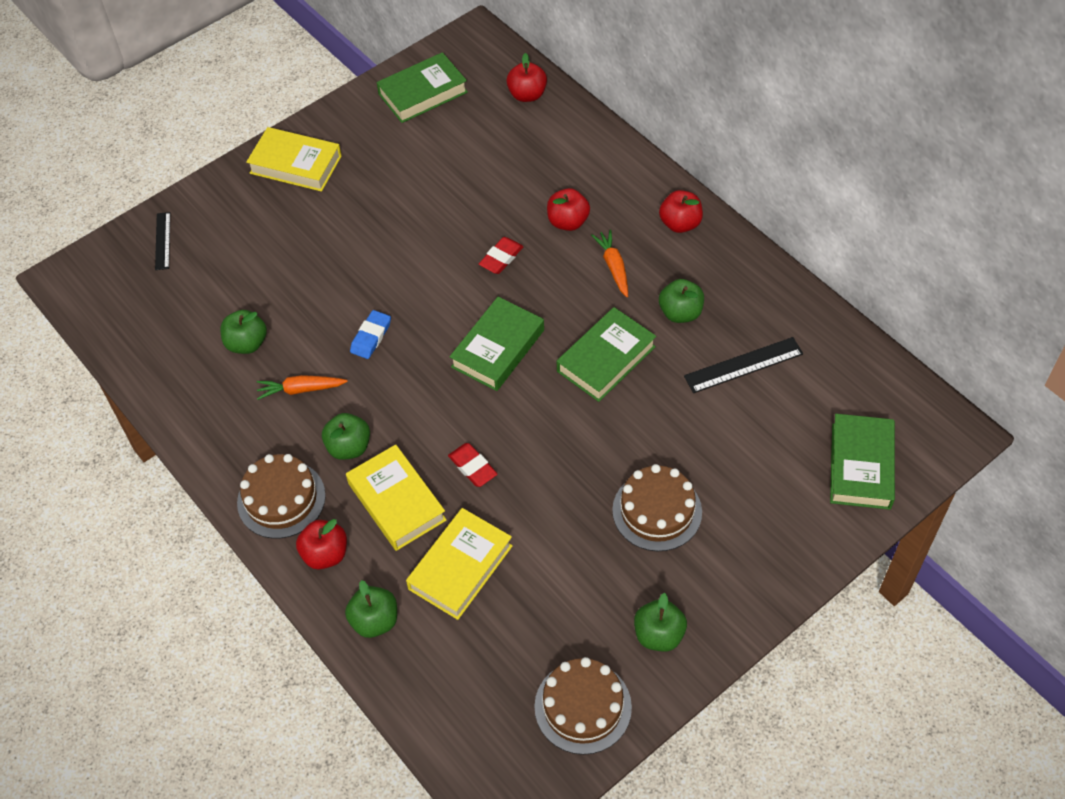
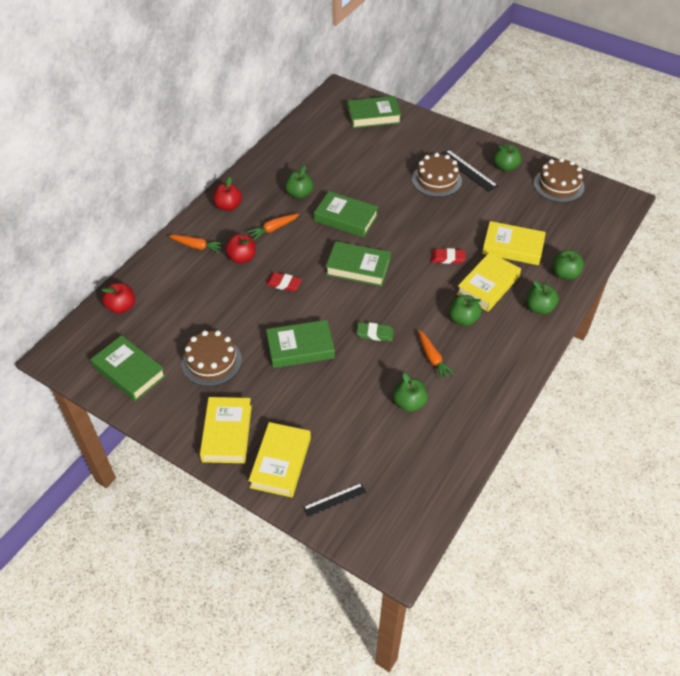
camera: 110 degrees left, 5 degrees down
brown cake [237,454,326,539] -> brown cake moved to [182,330,242,387]
red apple [296,519,347,569] -> green apple [526,281,559,315]
blue eraser [350,310,391,359] -> green eraser [357,322,394,341]
red eraser [448,443,497,487] -> red eraser turned 60 degrees clockwise [431,248,466,264]
black ruler [684,337,803,393] -> black ruler moved to [440,149,498,192]
none -> orange carrot [169,235,224,253]
none -> yellow book [248,422,311,497]
none -> green book [266,320,335,368]

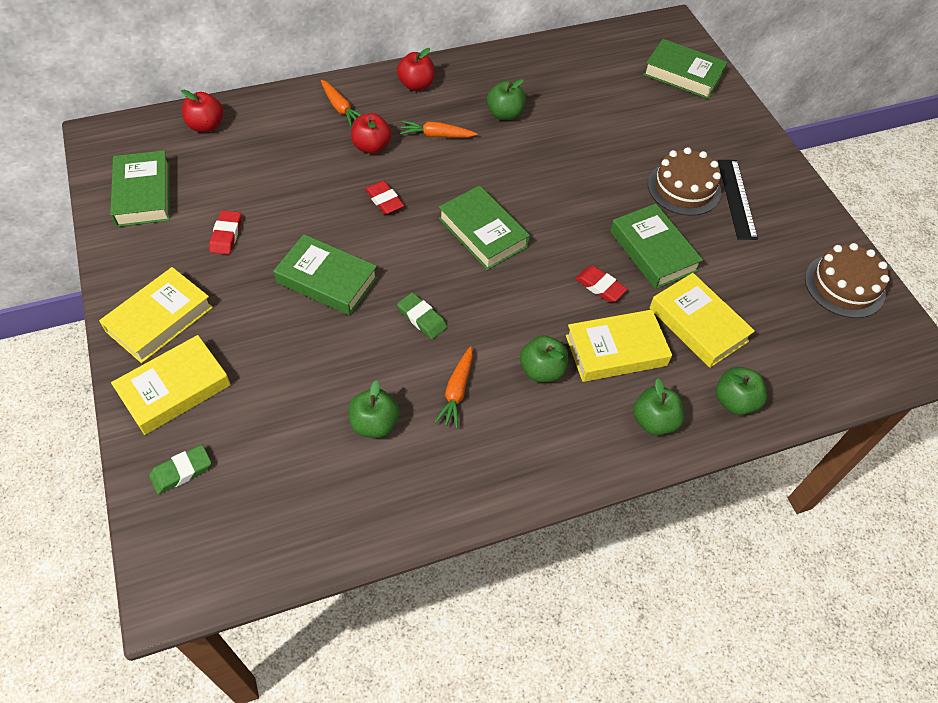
camera: 35 degrees right, 5 degrees up
brown cake [182,330,242,387] -> red eraser [209,210,241,255]
black ruler [304,483,366,517] -> green eraser [149,445,211,494]
green book [314,191,378,237] -> green book moved to [610,204,703,289]
green apple [494,144,522,172] -> none

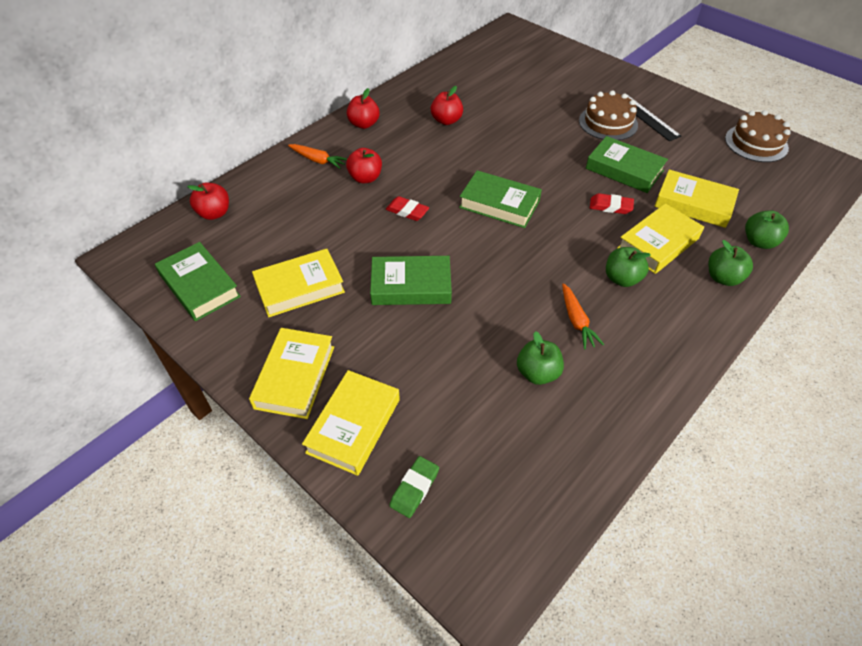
camera: 25 degrees left, 5 degrees down
red eraser [209,210,241,255] -> yellow book [252,249,345,317]
green eraser [397,292,447,339] -> none
orange carrot [400,121,477,138] -> none
green apple [487,79,526,120] -> red apple [431,86,463,125]
green book [643,39,728,99] -> none

